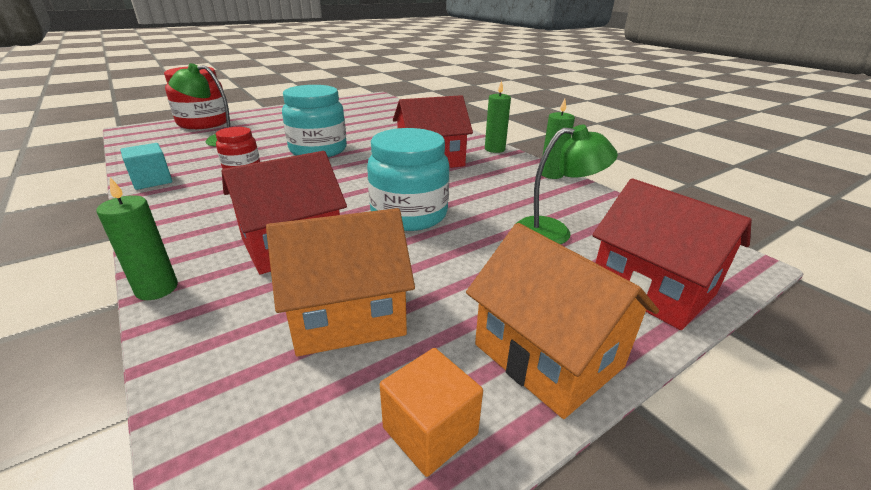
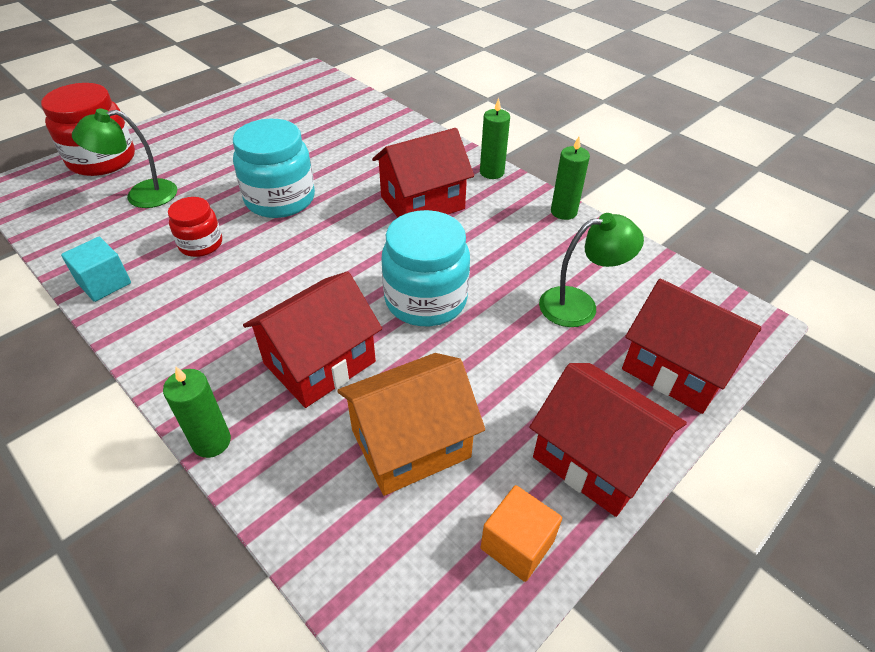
camera: 10 degrees left, 15 degrees up
orange house [466,223,659,419] -> red house [529,363,687,517]

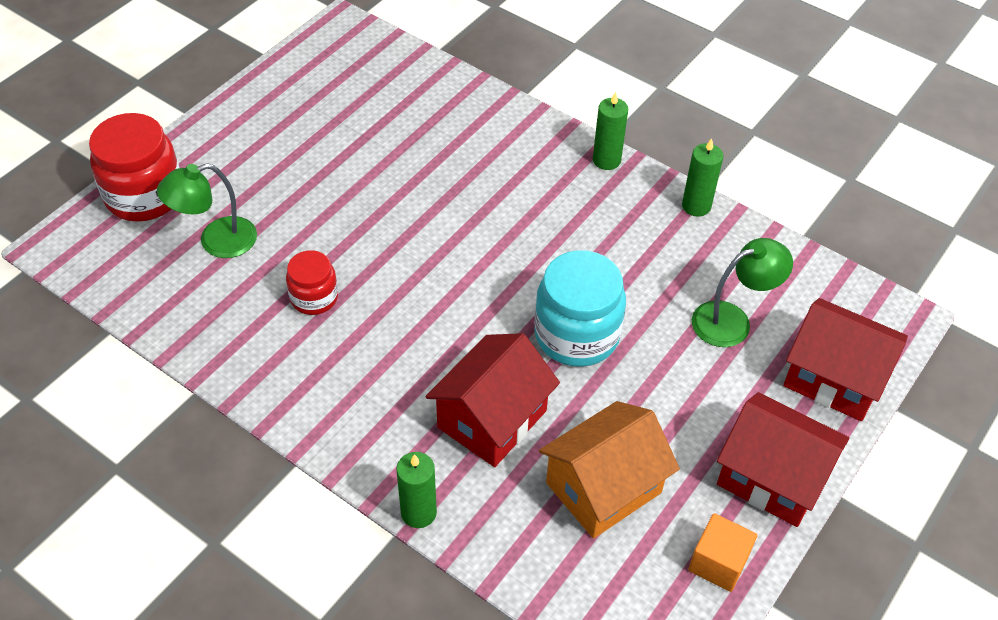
camera: 10 degrees left, 5 degrees up
turquoise cube [61,237,131,302] -> none
turquoise jar [233,119,315,218] -> none
red house [372,128,474,217] -> none

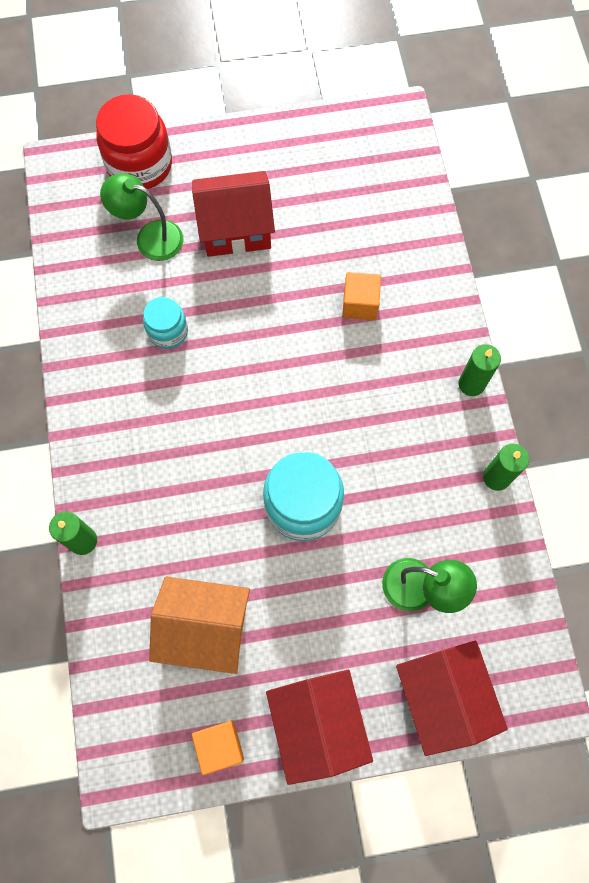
camera: 45 degrees right, 20 degrees up
red jar [286,250,338,315] -> turquoise jar [143,297,188,349]
red house [425,333,560,467] -> red house moved to [192,171,275,257]
none -> orange cube [342,272,381,320]

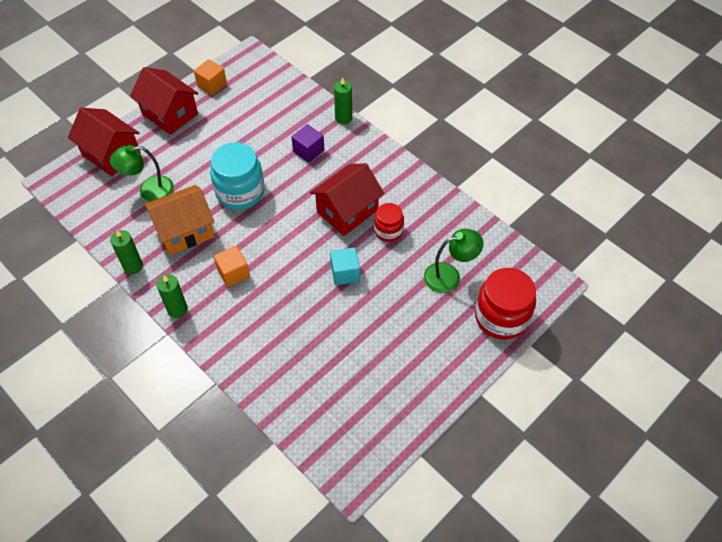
camera: 145 degrees right, 15 degrees down
turquoise jar [143,297,188,349] -> red jar [374,203,404,242]
orange house [149,577,250,674] -> orange house moved to [144,185,215,255]
red house [192,171,275,257] -> red house moved to [310,163,384,236]
orange cube [342,272,381,320] -> orange cube moved to [213,246,250,287]
none -> purple cube [291,124,324,163]
none -> turquoise cube [330,247,360,285]

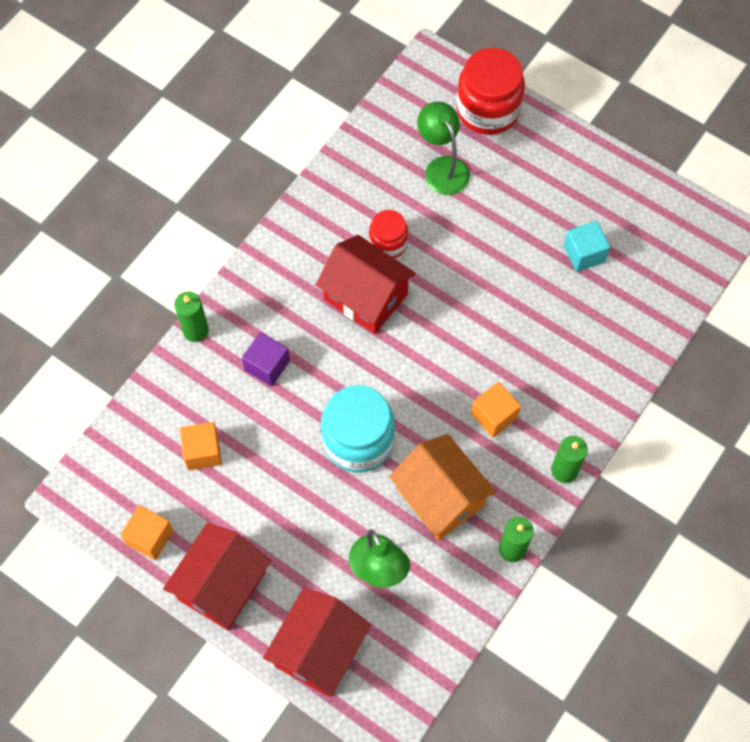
camera: 100 degrees left, 10 degrees up
turquoise cube [330,247,360,285] -> turquoise cube moved to [564,221,610,272]
none -> orange cube [180,422,222,470]

